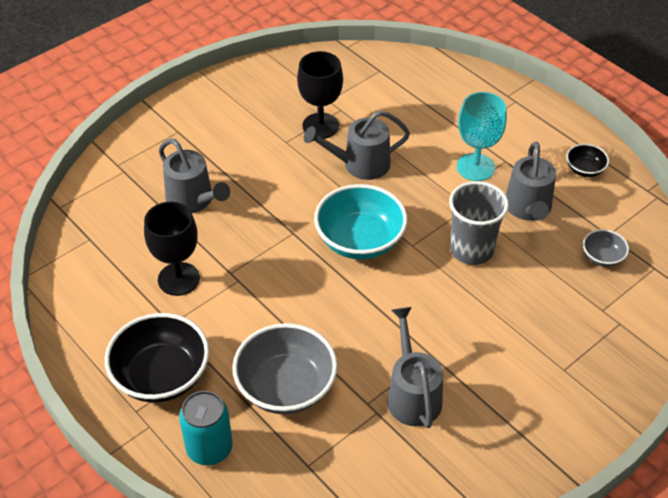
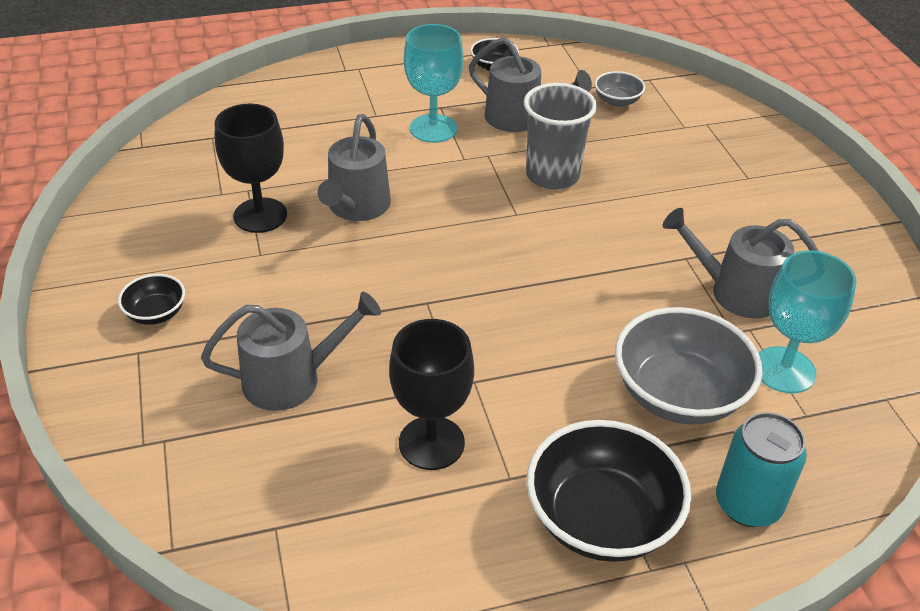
camera: 65 degrees left, 5 degrees down
turquoise bowl [314,184,408,260] -> none
none -> black bowl [118,274,185,325]
none -> turquoise goblet [759,250,856,394]

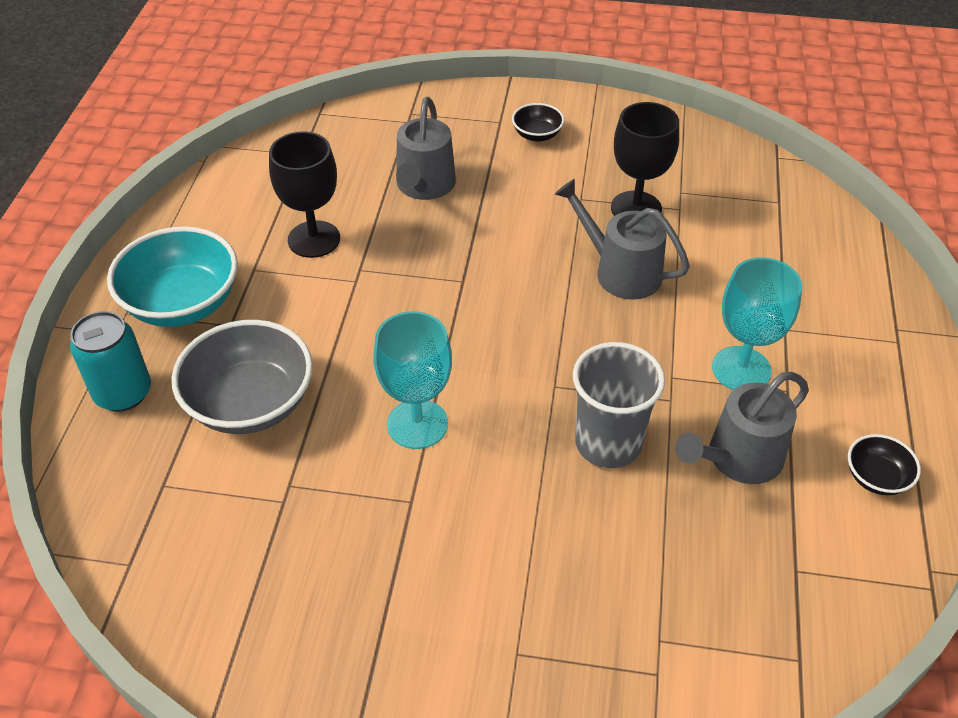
camera: 115 degrees right, 5 degrees up
black bowl [526,420,691,562] -> turquoise bowl [107,226,238,327]
grey bowl [595,71,645,107] -> none
grey watering can [663,208,819,318] -> none
turquoise goblet [759,250,856,394] -> turquoise goblet moved to [373,311,452,449]

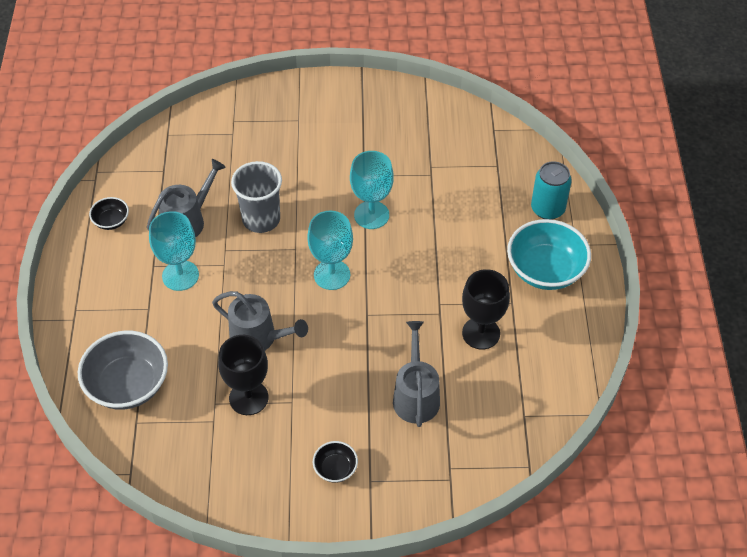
camera: 170 degrees right, 5 degrees up
grey bowl [171,320,313,434] -> grey bowl moved to [78,331,168,410]
none -> turquoise goblet [307,211,353,290]

